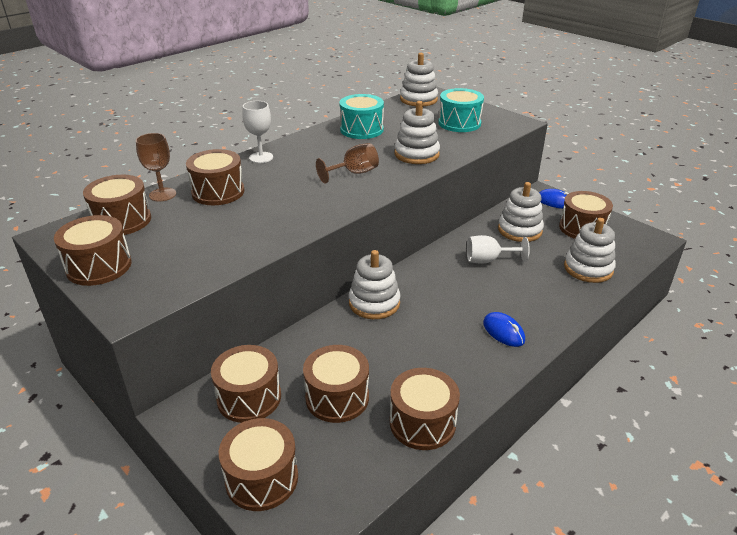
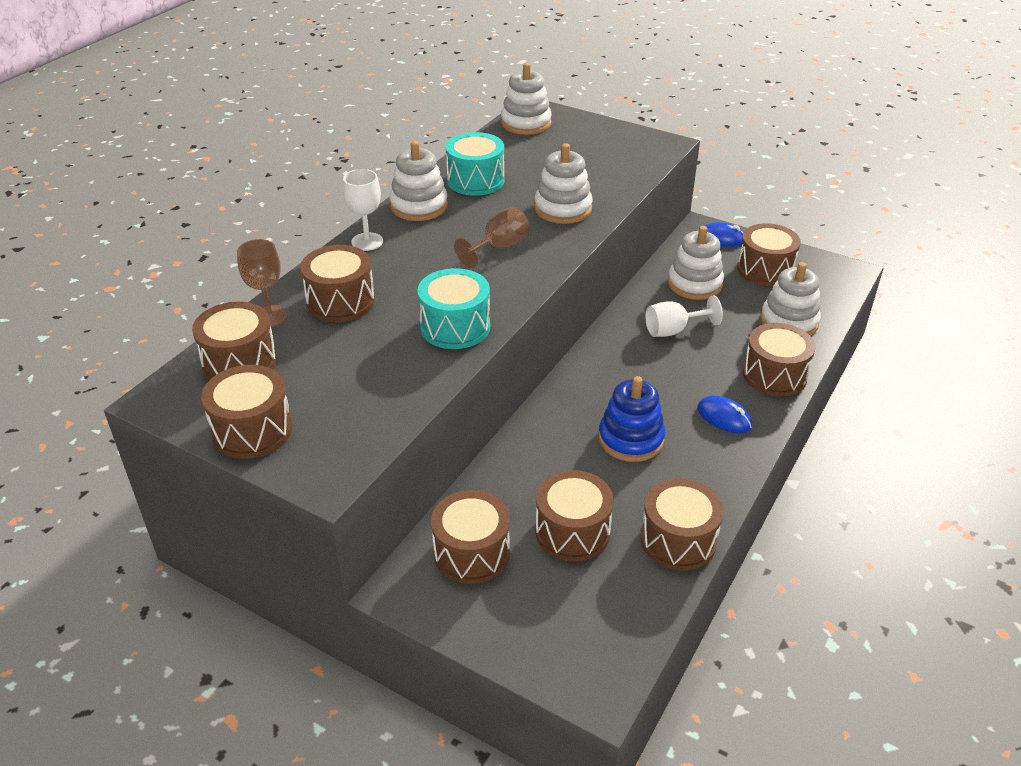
camera: 15 degrees left, 5 degrees up
brown drum [219,418,298,511] -> brown drum moved to [743,323,816,397]
white stacking toy [349,250,400,319] -> white stacking toy moved to [390,141,448,221]
turquoise drum [438,88,484,132] -> turquoise drum moved to [417,268,490,349]
none -> blue stacking toy [599,376,665,462]

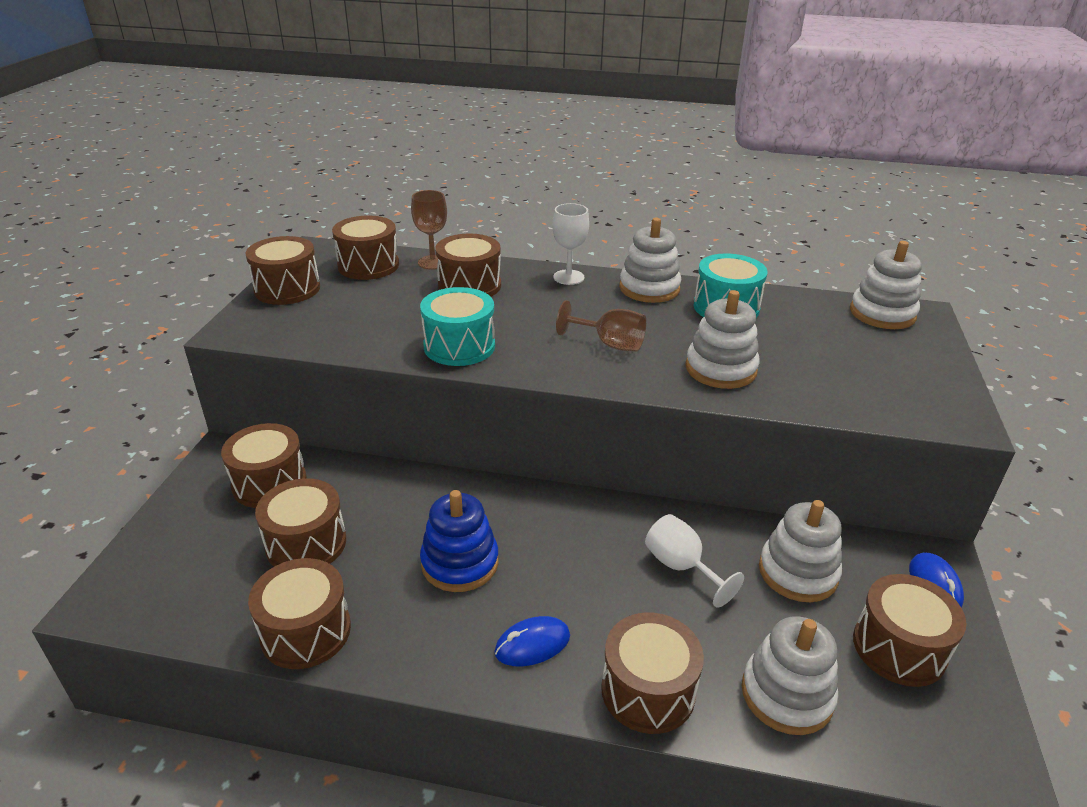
camera: 70 degrees right, 5 degrees down
blue mouse [697,396,752,433] -> blue mouse turned 45 degrees clockwise [495,616,570,666]

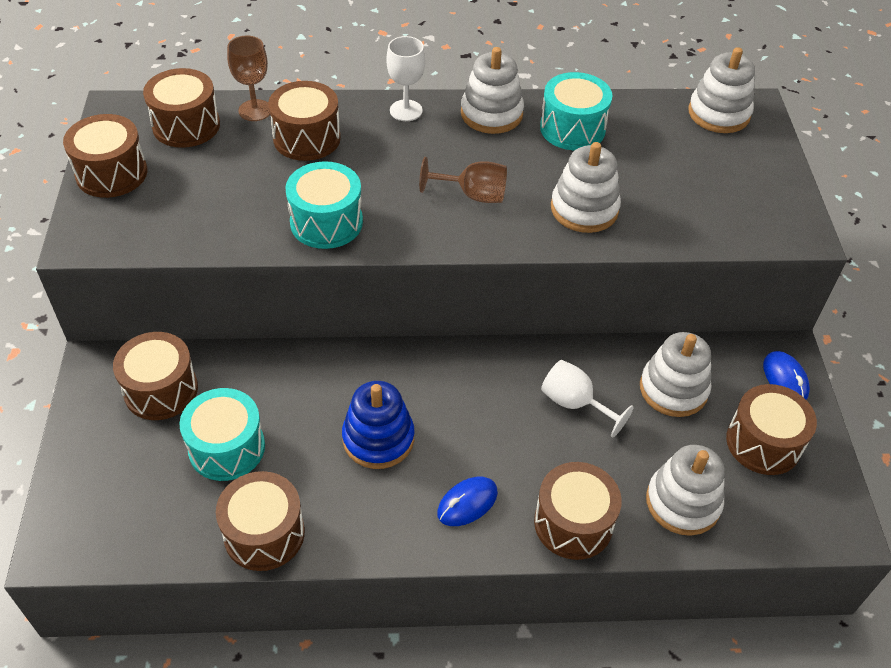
camera: 15 degrees left, 15 degrees up
brown drum [255,478,346,567] -> turquoise drum [179,388,265,481]

